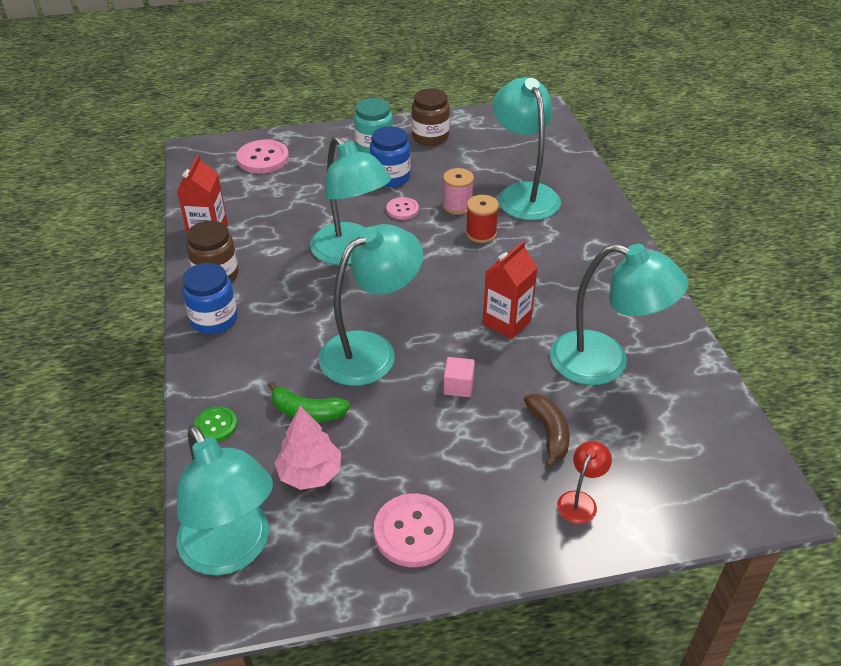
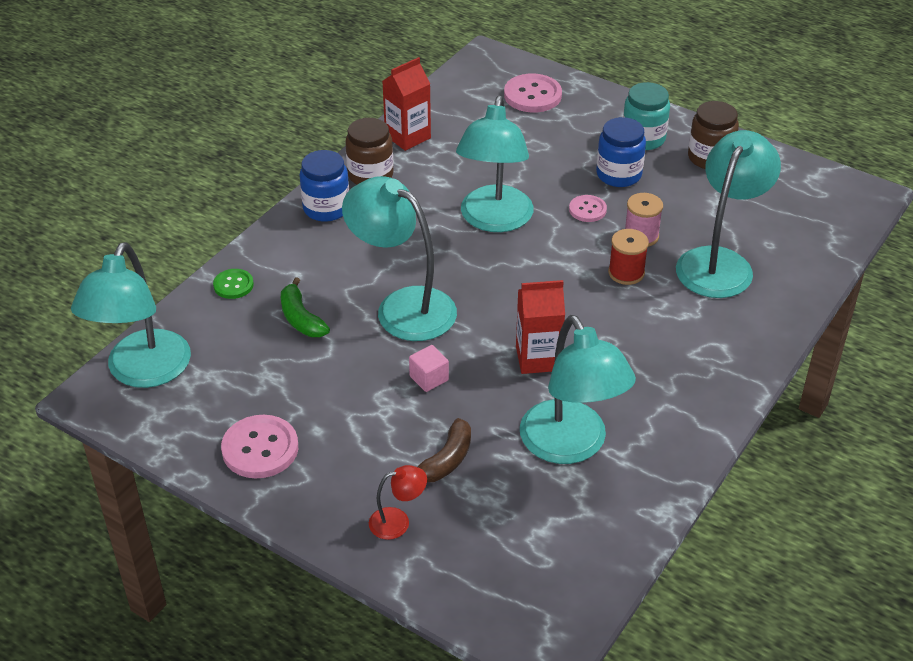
camera: 45 degrees right, 0 degrees up
pink tree [275,406,341,490] -> none
turquoise lamp [319,224,423,386] -> turquoise lamp turned 150 degrees counterclockwise [342,176,457,341]

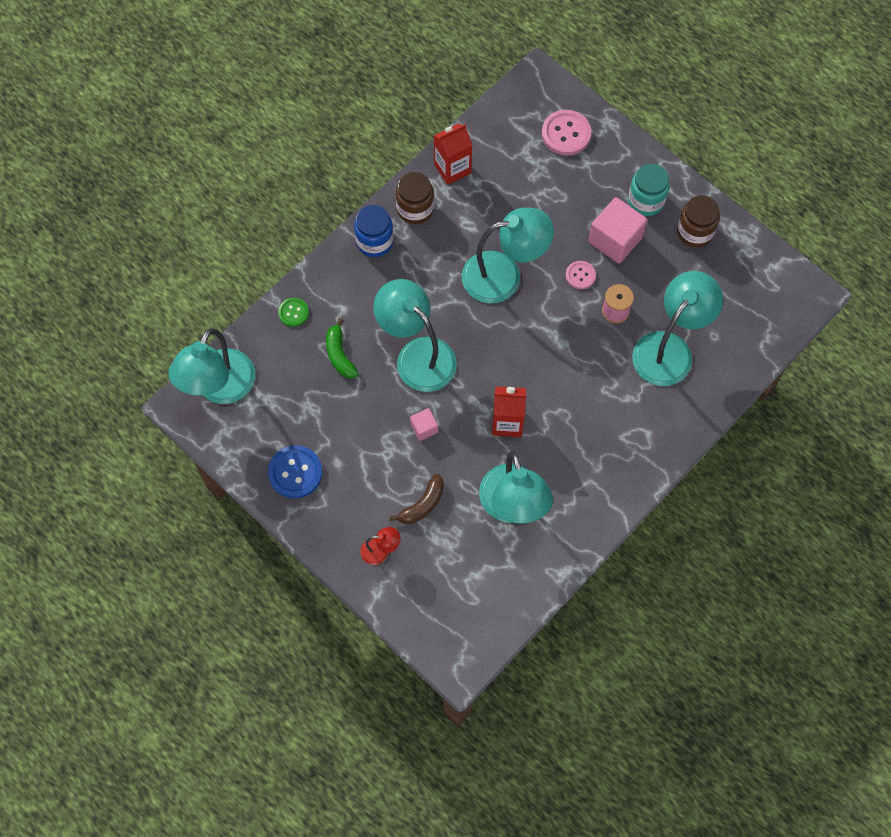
camera: 10 degrees right, 25 degrees up
pink button [221,415,298,478] -> blue button [268,445,322,498]
turquoise lamp [456,96,533,232] -> turquoise lamp turned 120 degrees counterclockwise [462,208,554,303]
blue jar [596,117,646,187] -> pink cube [589,197,647,263]
red spool [608,229,649,285] -> none

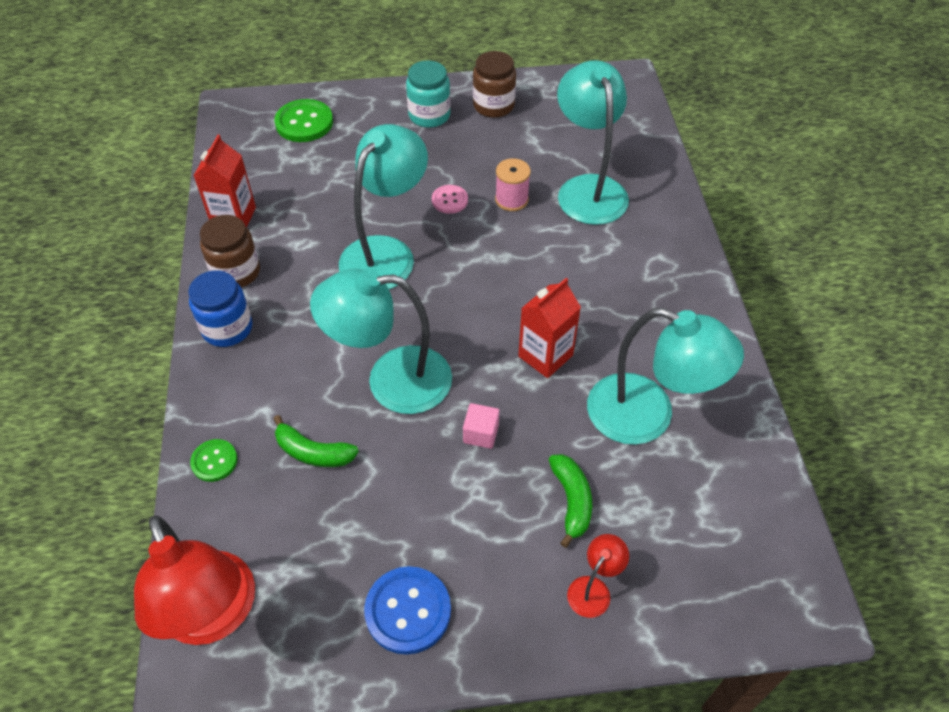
camera: 50 degrees left, 15 degrees down
turquoise lamp [168,328,255,404] -> red lamp [134,515,255,645]
brown banana [389,474,444,524] -> green banana [549,454,592,548]
pink button [542,110,591,155] -> green button [274,99,333,142]
pink cube [589,197,647,263] -> none

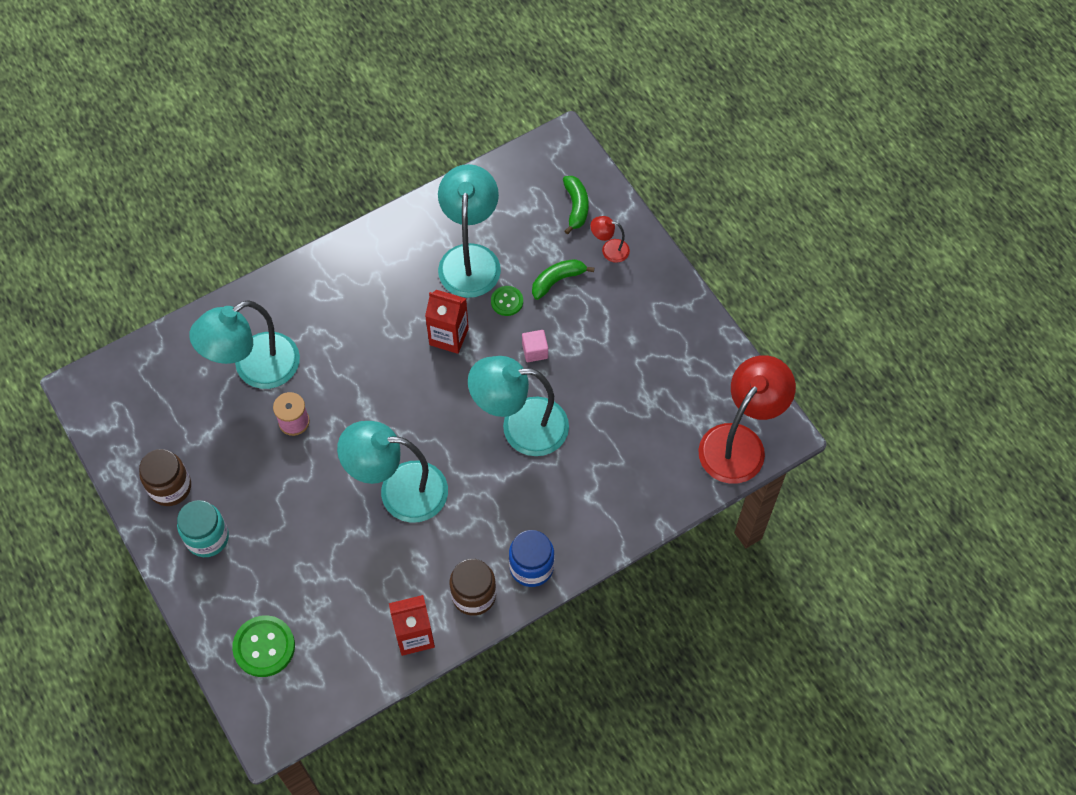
camera: 115 degrees left, 10 degrees up
green button [190,439,238,482] -> green button moved to [491,286,523,316]
green banana [274,415,359,467] -> green banana moved to [563,176,589,234]
turquoise lamp [310,269,452,414] -> turquoise lamp turned 120 degrees clockwise [468,356,569,456]
blue button [364,566,451,655] -> none
pink button [432,185,468,214] -> none

